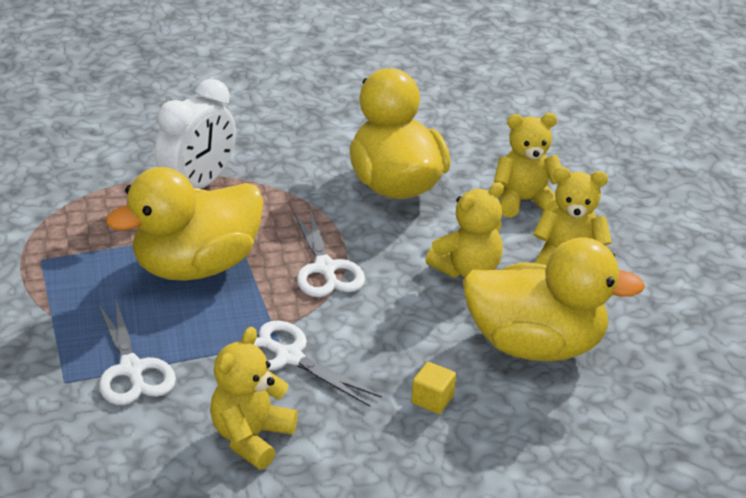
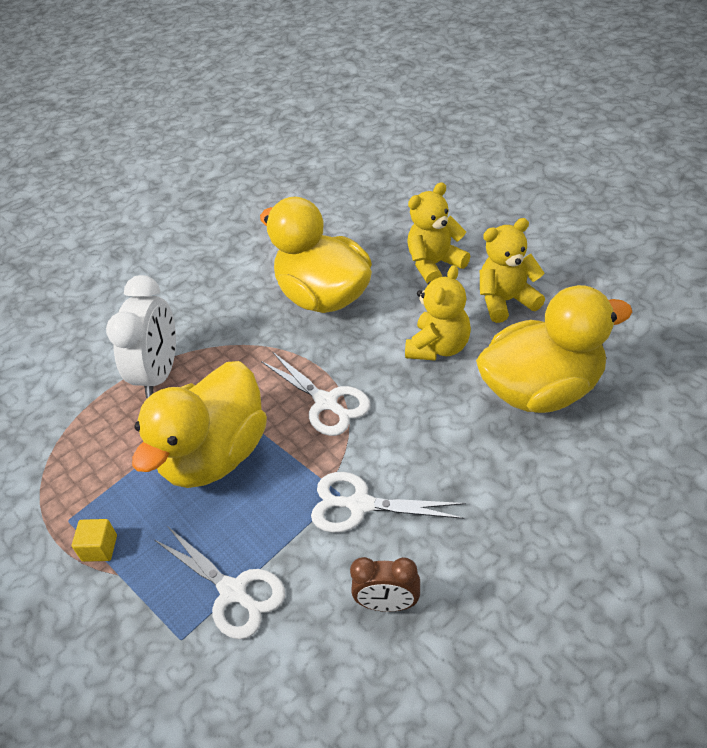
camera: 20 degrees left, 10 degrees up
yellow teddy bear [210,327,298,469] -> brown clock [350,557,420,612]
yellow cube [411,362,456,414] -> yellow cube moved to [72,519,117,562]

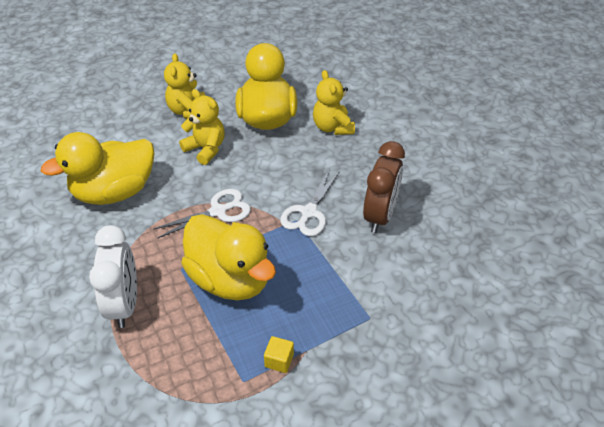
camera: 80 degrees left, 0 degrees up
white clock [106,275,176,398] -> white clock turned 60 degrees clockwise [89,225,137,328]
white scissors [155,527,285,639] -> none
brown clock [350,557,420,612] -> brown clock [363,141,405,233], size x1.69
yellow teddy bear [407,182,470,284] -> yellow teddy bear moved to [313,70,355,135]

